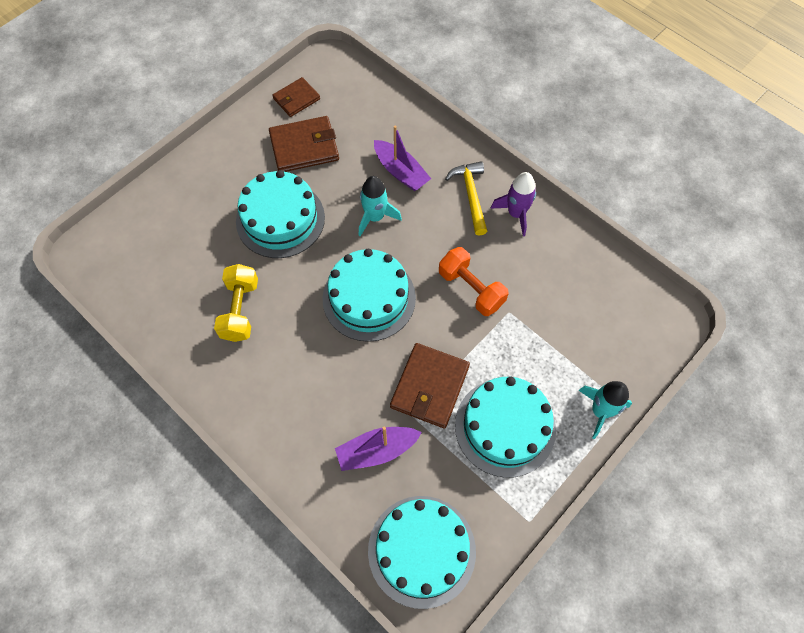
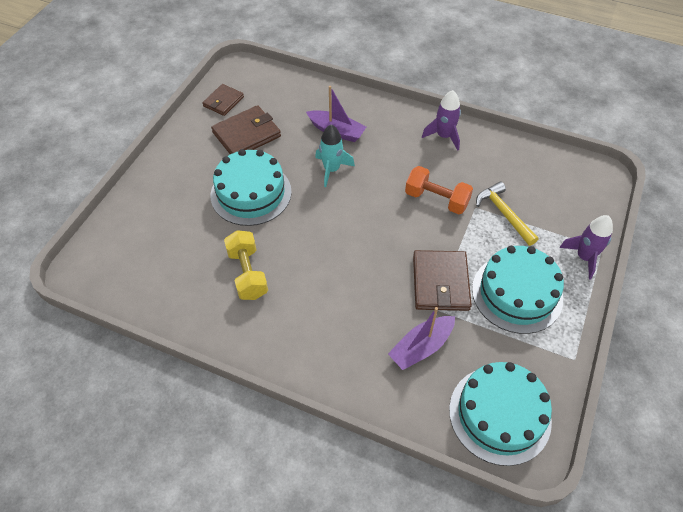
camera: 20 degrees left, 10 degrees down
turquoise cake [322,249,416,342] -> none
yellow hammer [445,161,487,236] -> yellow hammer moved to [476,181,538,246]
turquoise rocket [578,381,632,439] -> purple rocket [559,215,613,279]

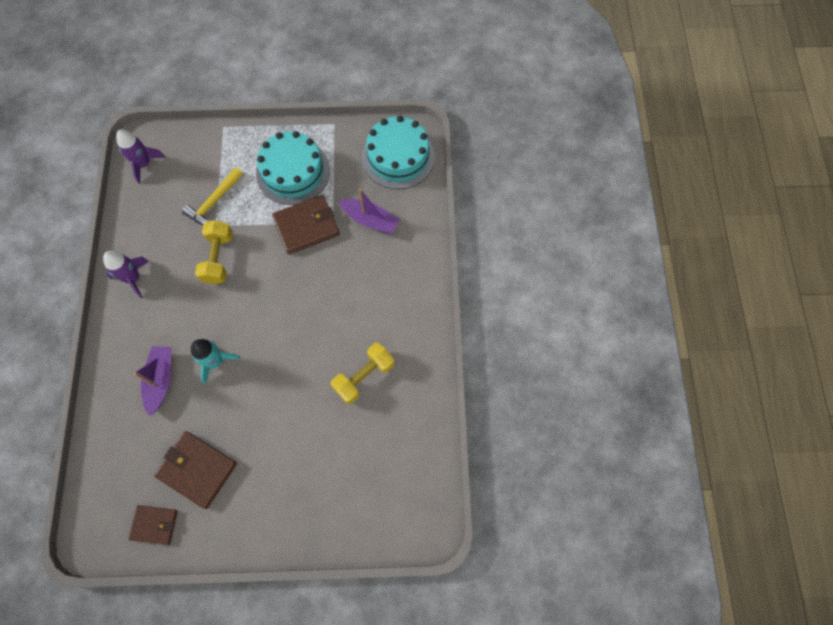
camera: 115 degrees left, 15 degrees up
turquoise cake [211,149,292,226] -> none
orange dumbbell [405,166,473,214] -> yellow dumbbell [195,220,233,284]
purple rocket [559,215,613,279] -> purple rocket moved to [116,129,165,184]

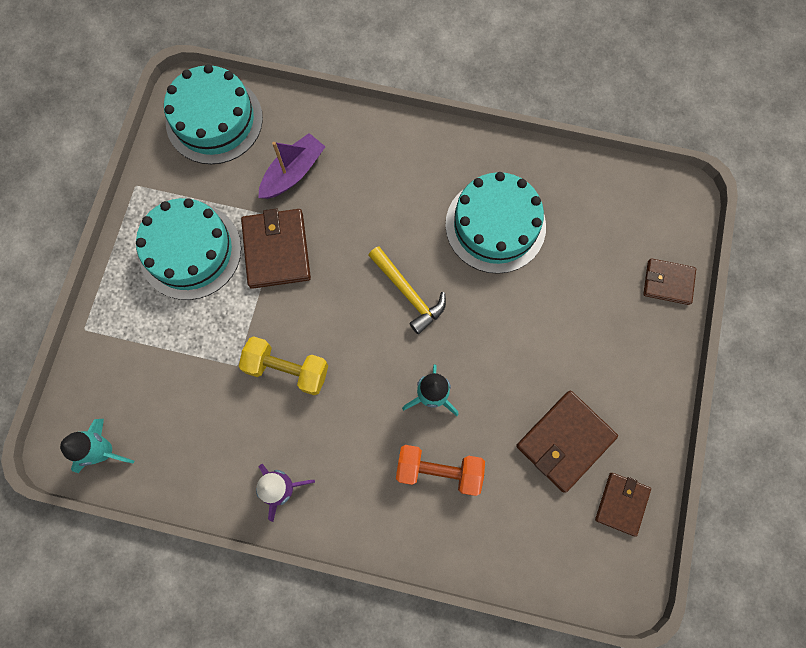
camera: 75 degrees left, 5 degrees up
purple rocket [116,129,165,184] -> turquoise rocket [60,419,135,473]
purple boat [133,346,171,416] -> orange dumbbell [396,445,485,496]
yellow hammer [182,167,243,225] -> yellow hammer moved to [368,246,446,334]
yellow dumbbell [331,343,395,404] -> turquoise cake [445,172,546,274]
none -> brown wallet [643,258,696,305]

